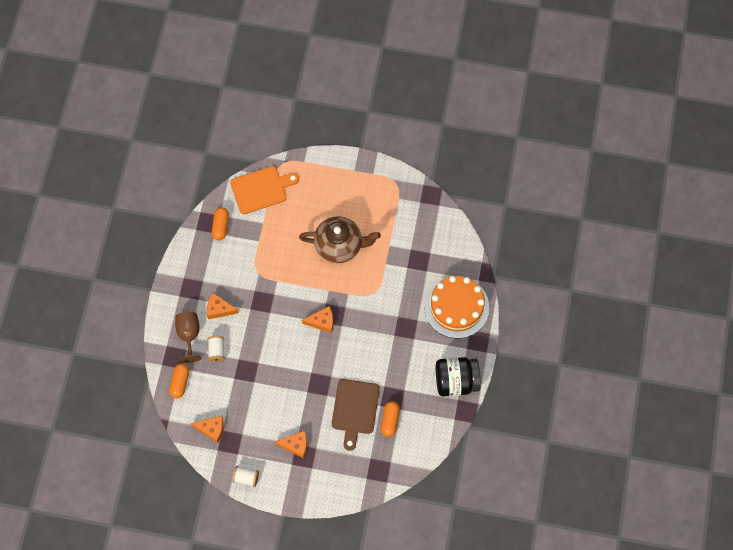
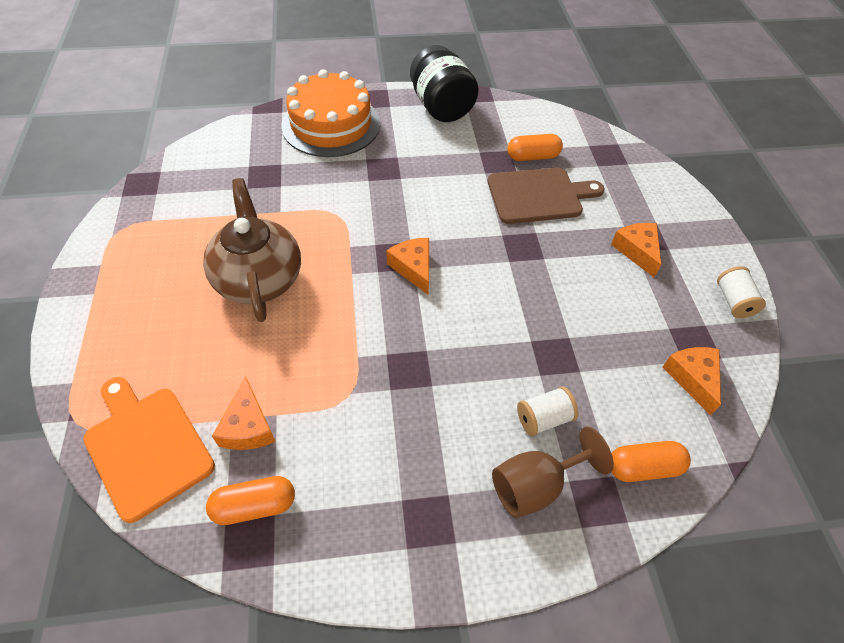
camera: 110 degrees left, 15 degrees down
orange cheese [207,293,239,319] -> orange cheese moved to [212,377,276,450]

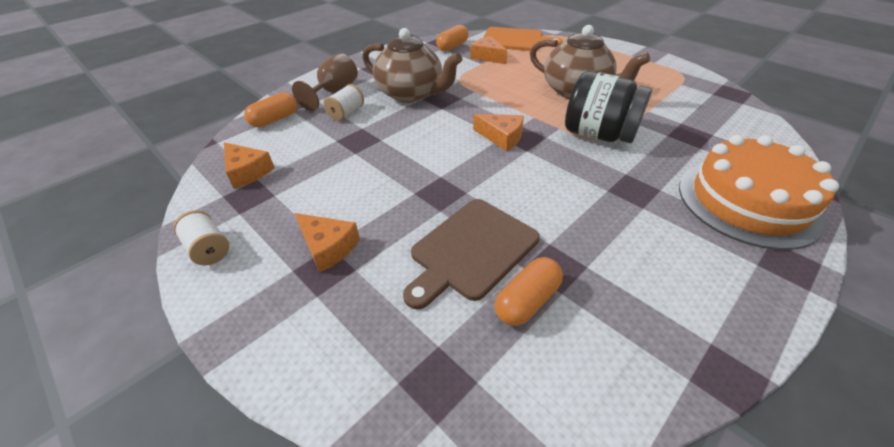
camera: 145 degrees right, 10 degrees down
black jar [410,45,479,122] -> black jar moved to [565,71,652,143]
none -> brown teapot [362,28,462,103]

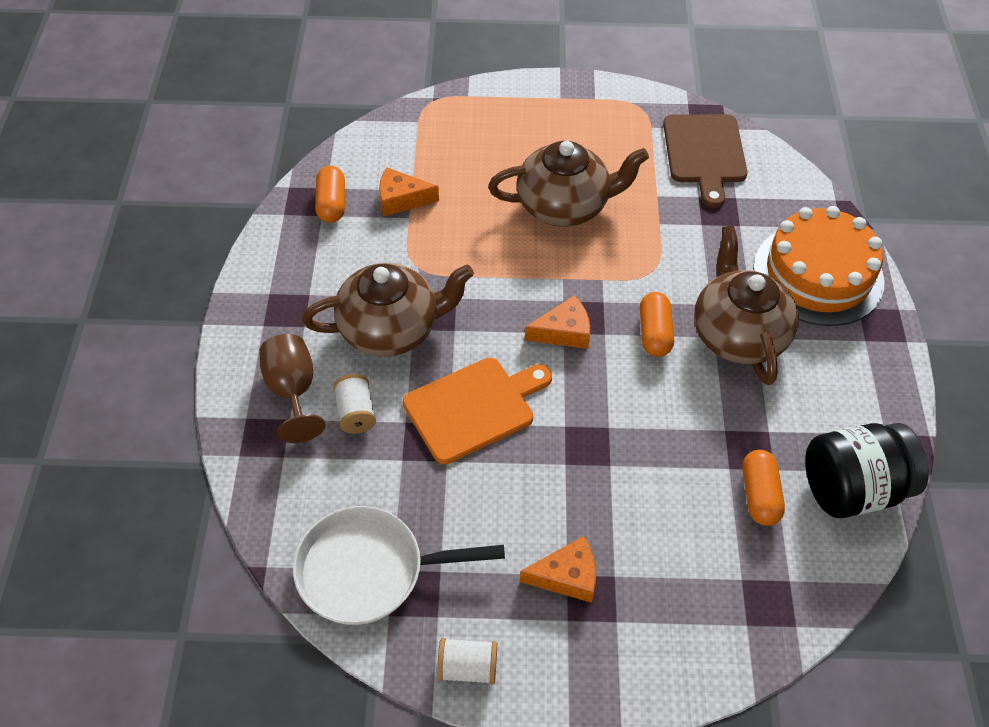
camera: 45 degrees left, 10 degrees up
orange cheese [224,142,275,189] -> white pan [293,506,505,625]
orange capsule [244,92,297,127] -> orange capsule moved to [640,292,674,357]
brown cutting board [403,199,540,309] -> brown cutting board moved to [663,114,747,208]
orange cutting board [483,27,563,51] -> orange cutting board moved to [403,358,552,464]
black jar [565,71,652,143] -> black jar moved to [805,423,929,518]
none -> brown teapot [694,226,799,385]

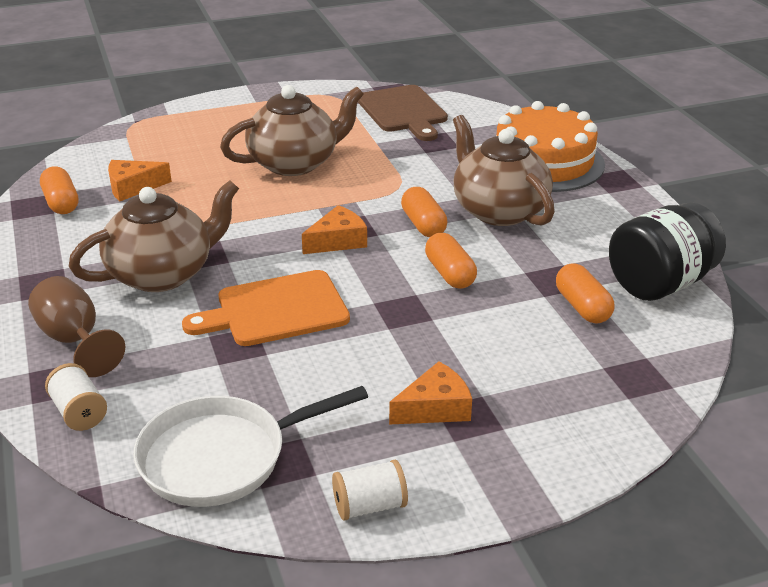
camera: 20 degrees left, 20 degrees down
white spool [333,374,376,434] -> white spool moved to [45,363,107,431]
orange cutting board [403,358,552,464] -> orange cutting board turned 150 degrees counterclockwise [182,270,350,346]
none -> orange capsule [425,233,477,289]

